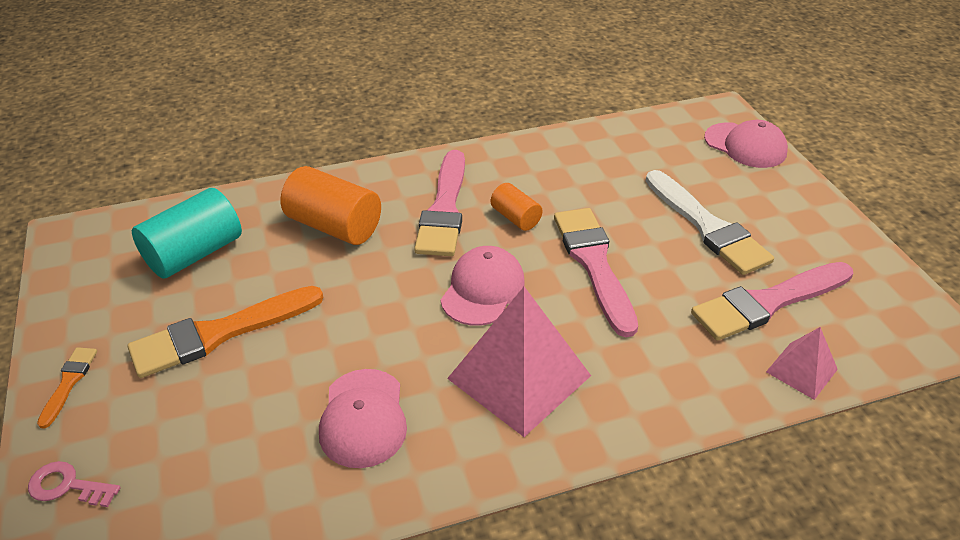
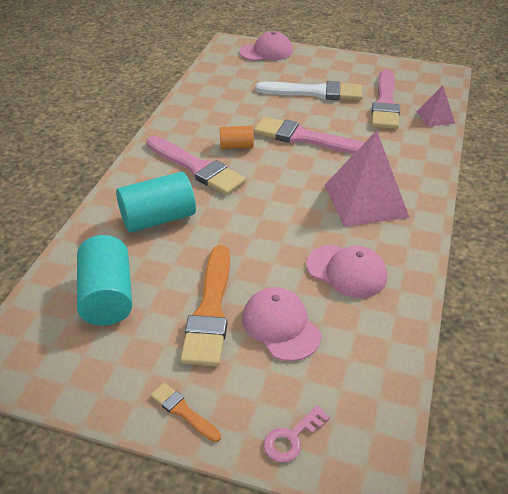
camera: 55 degrees left, 0 degrees up
orange cylinder [281,166,381,245] -> turquoise cylinder [116,172,196,232]
pink cap [441,246,525,326] -> pink cap moved to [242,287,321,361]

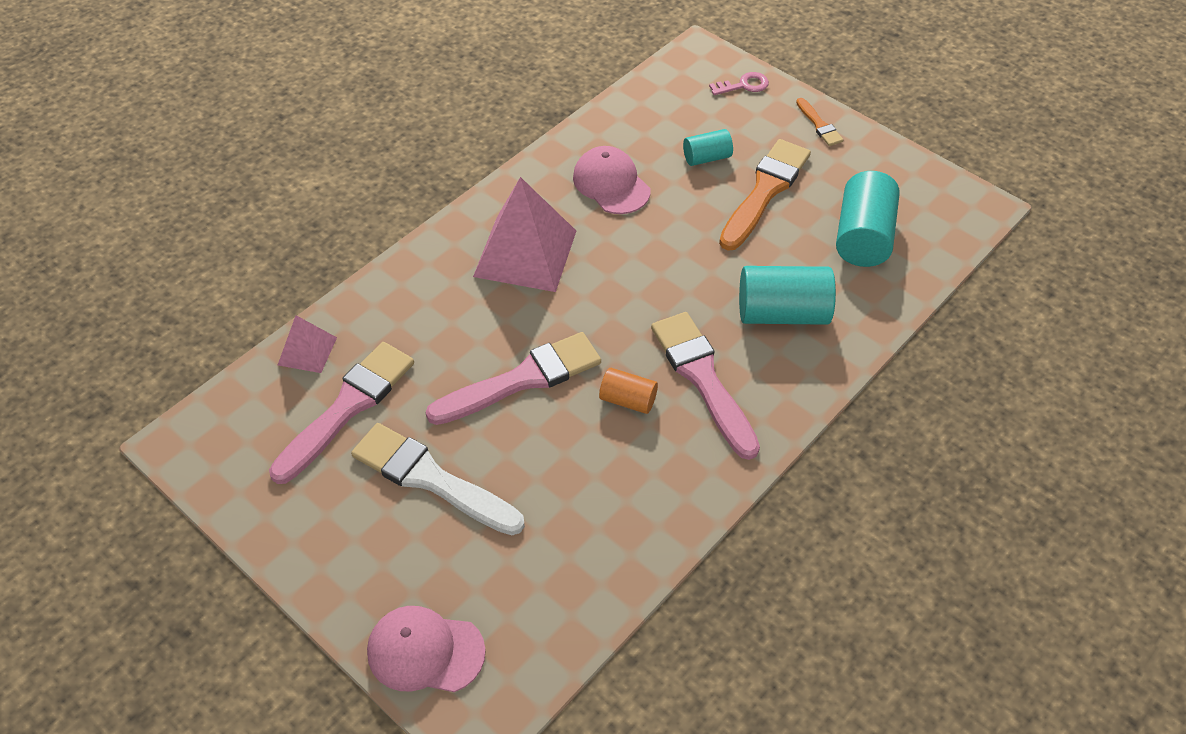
camera: 155 degrees left, 10 degrees up
pink cap [242,287,321,361] -> turquoise cylinder [683,129,733,166]
pink brush [254,117,364,154] -> pink brush turned 75 degrees counterclockwise [425,332,601,425]

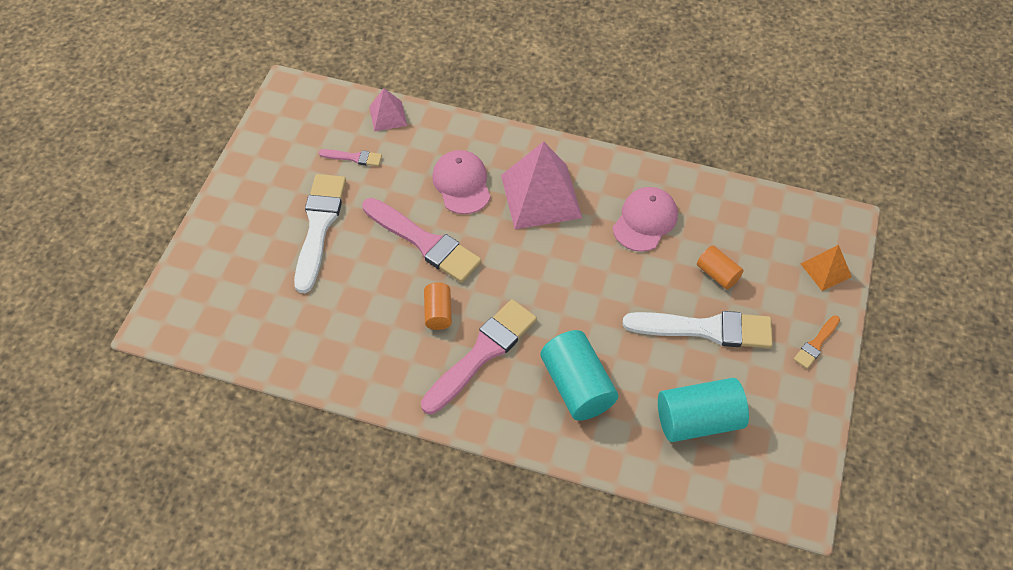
camera: 65 degrees right, 5 degrees up
pink brush [269,342,414,484] -> pink brush [319,149,382,166], size x0.48
pink cap [367,606,486,692] -> pink cap moved to [432,150,491,214]
turquoise cylinder [683,129,733,166] -> orange cylinder [697,246,744,289]
pink key [709,72,769,95] -> orange pyramid [801,245,852,291]
orange brush [719,139,811,251] -> white brush [623,311,773,348]

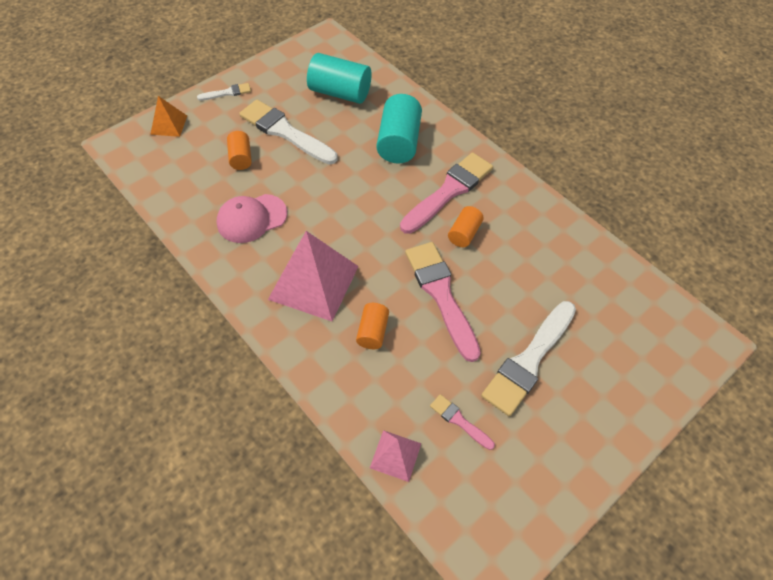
camera: 150 degrees left, 0 degrees up
pink brush [421,299,537,414] -> pink brush turned 150 degrees clockwise [400,152,493,234]
pink cap [432,150,491,214] -> orange cylinder [356,303,389,349]
orange brush [793,315,840,369] -> white brush [197,83,251,101]

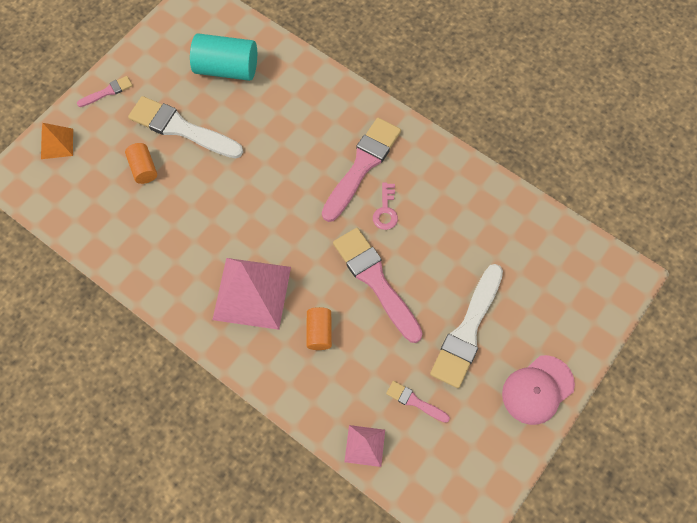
camera: 10 degrees left, 10 degrees up
white brush [197,83,251,101] -> pink brush [77,76,133,107]
pink cap [216,194,287,243] -> pink cap moved to [502,355,575,425]
turquoise cylinder [376,94,422,163] -> none
orange cylinder [448,206,484,247] -> pink key [373,183,398,230]

